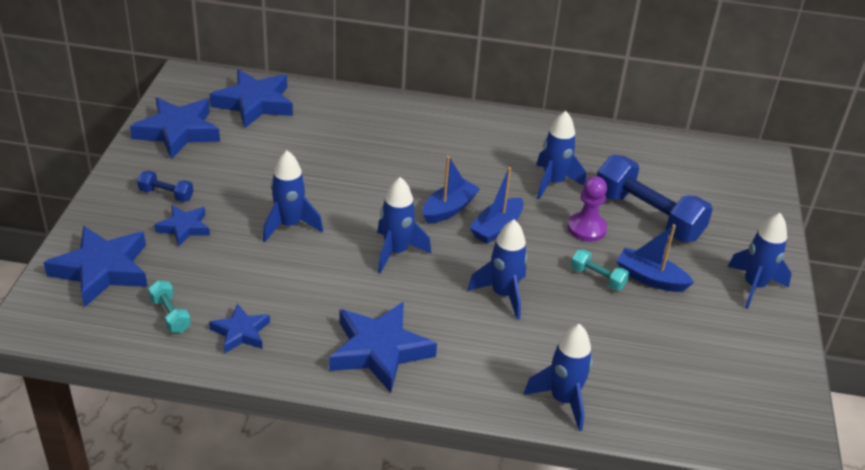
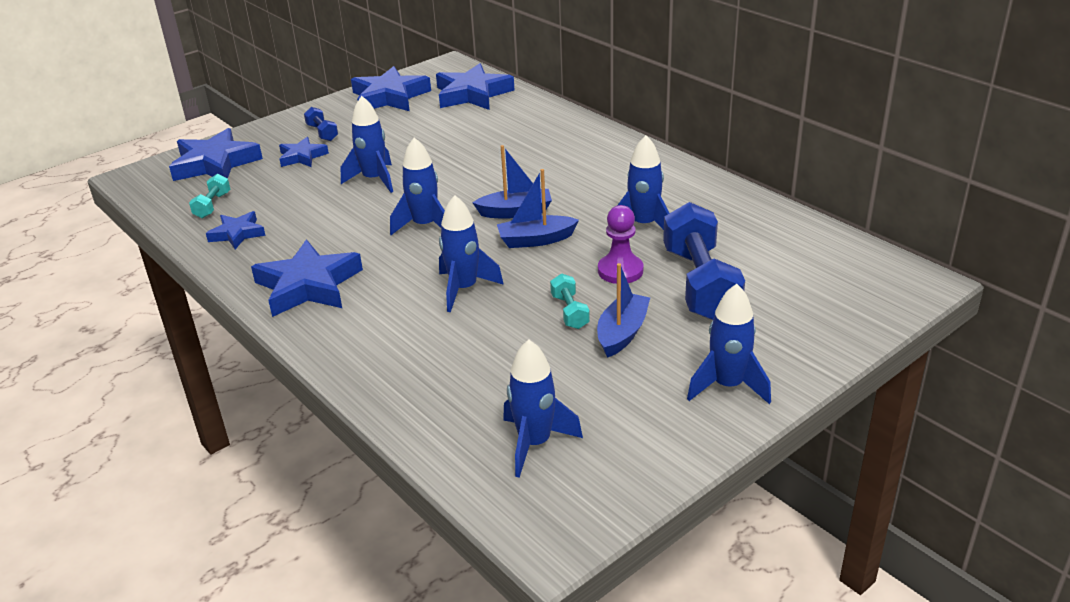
camera: 45 degrees right, 5 degrees down
blue rocket [524,324,593,431] -> blue rocket moved to [503,339,583,478]
blue boat [617,224,694,292] -> blue boat turned 45 degrees clockwise [597,263,650,358]

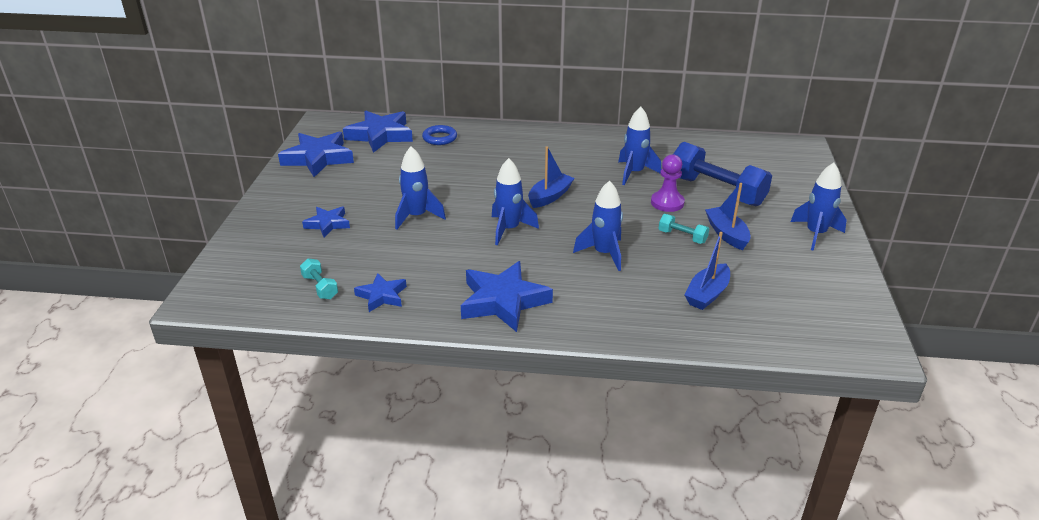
camera: 45 degrees left, 0 degrees up
blue star [169,128,263,181] -> none
blue dumbbell [304,107,338,141] -> none
blue boat [497,169,579,248] -> blue boat moved to [684,232,730,310]
blue rocket [503,339,583,478] -> none
none -> blue ring [422,125,457,145]

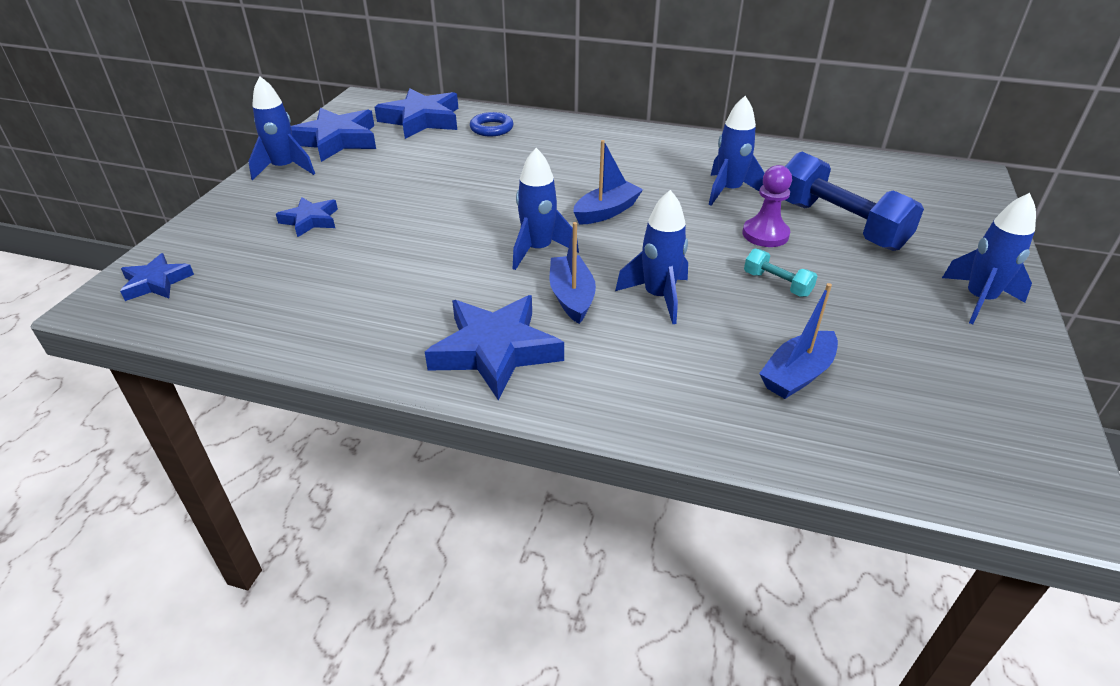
camera: 10 degrees right, 5 degrees up
turquoise dumbbell [300,258,338,299] -> none
blue star [354,273,407,312] -> blue star moved to [120,253,194,301]
blue rocket [395,146,446,230] -> blue rocket moved to [248,77,315,181]
blue boat [705,183,751,250] -> blue boat moved to [550,222,596,324]

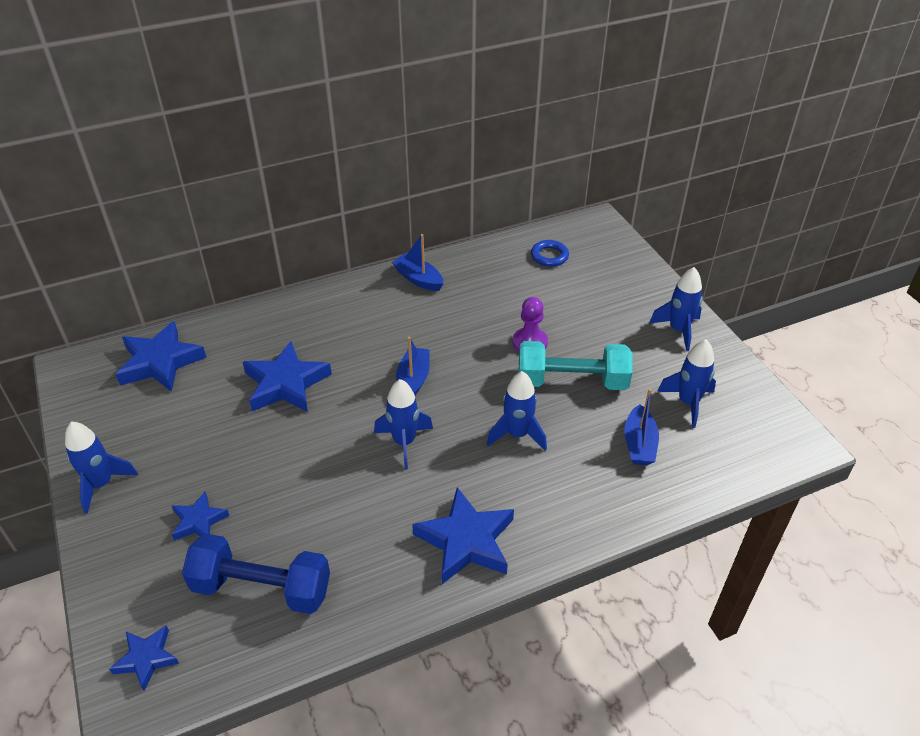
camera: 40 degrees left, 5 degrees up
blue star [291,108,376,162] -> blue star moved to [243,341,332,412]
blue ring [470,112,513,137] -> blue ring moved to [531,240,569,267]
blue boat [550,222,596,324] -> blue boat moved to [392,234,443,291]
blue rocket [708,96,765,206] -> blue rocket moved to [657,339,716,428]
turquoise dumbbell [744,248,818,297] -> turquoise dumbbell [519,341,632,390], size x2.19
blue dumbbell [785,152,924,251] -> blue dumbbell moved to [182,534,330,614]

